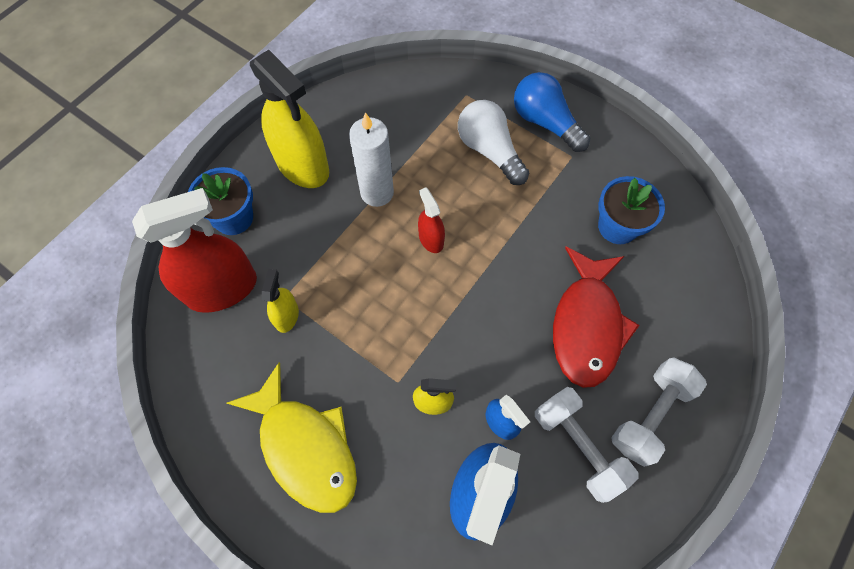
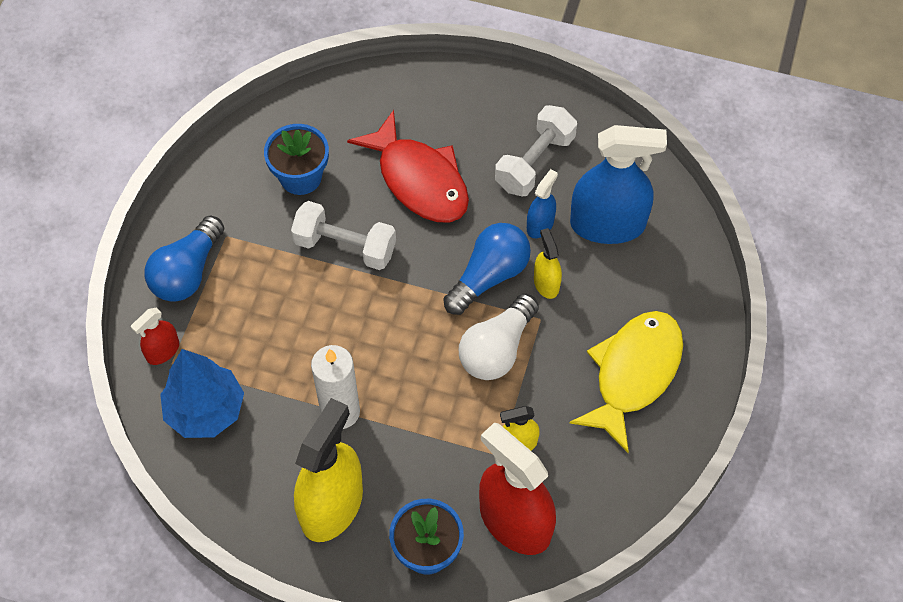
camera: 110 degrees left, 5 degrees down
red spray bottle [418,187,445,253] -> red spray bottle moved to [131,308,179,365]
white light bulb [458,100,529,185] -> white light bulb moved to [459,293,539,380]
red fish [553,247,640,388] -> red fish turned 60 degrees clockwise [347,110,469,222]
white dumbbell [611,357,707,467] -> white dumbbell moved to [291,201,396,270]
none -> blue tree [160,349,244,438]
none -> blue light bulb [443,223,531,315]

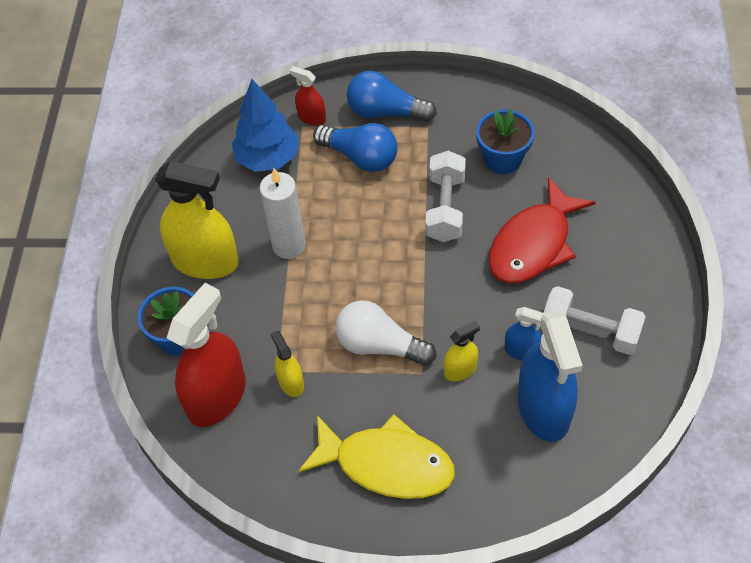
camera: 80 degrees right, 5 degrees down
blue light bulb [443,223,531,315] -> blue light bulb moved to [313,123,398,172]

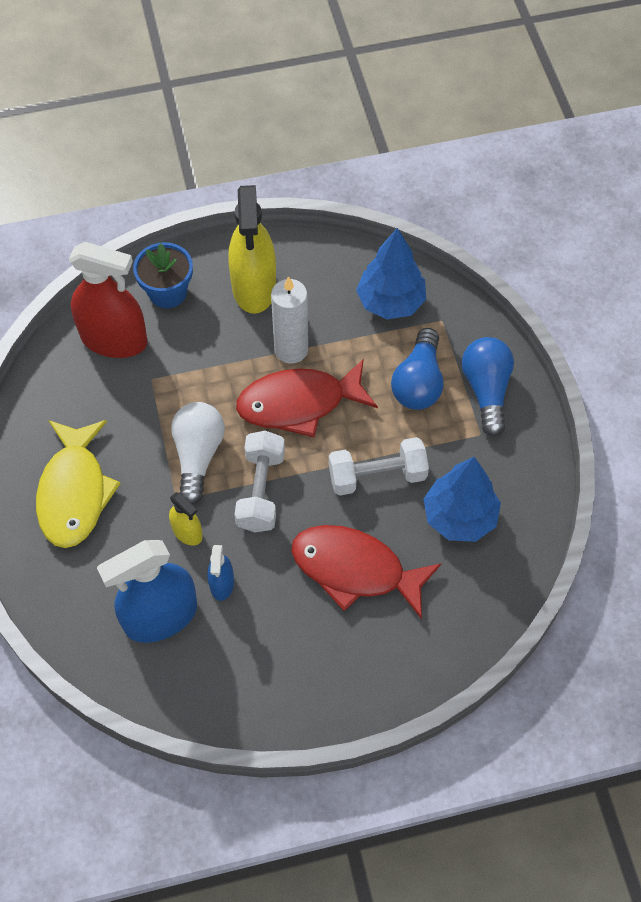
camera: 70 degrees right, 5 degrees up
yellow spray bottle [271,330,304,397] -> none
red spray bottle [290,66,326,126] -> none
blue flower pot [476,109,535,174] -> blue tree [424,457,501,542]
white dumbbell [544,286,646,355] -> white dumbbell moved to [234,431,285,532]
none -> red fish [236,359,378,437]

